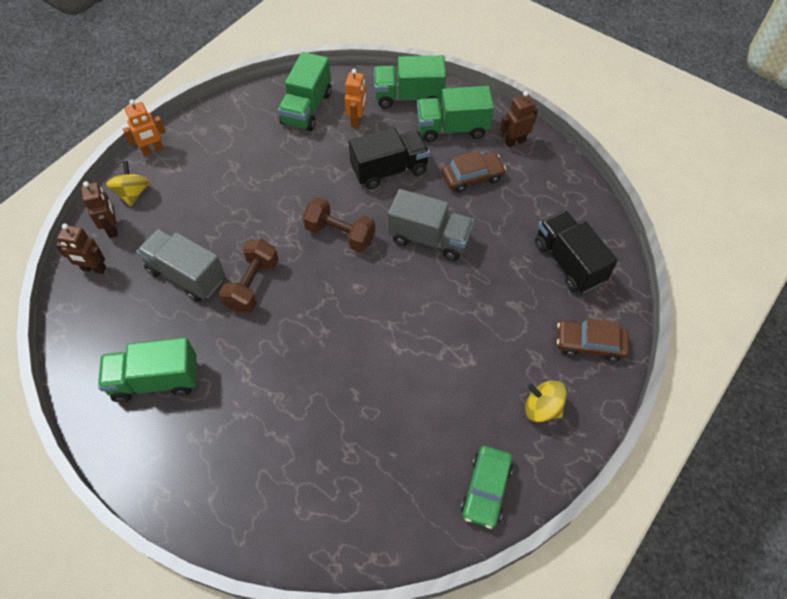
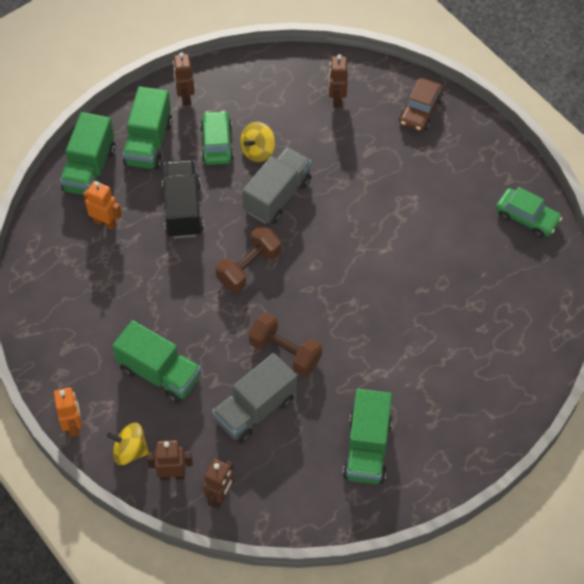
camera: 75 degrees left, 0 degrees up
green truck [278,52,332,131] -> green truck moved to [112,320,201,403]
brown car [442,151,506,193] -> green car [200,110,234,165]
yellow spinning top [525,380,567,422] -> yellow spinning top moved to [240,122,275,162]
black truck [535,210,618,293] -> brown robot [329,54,348,108]

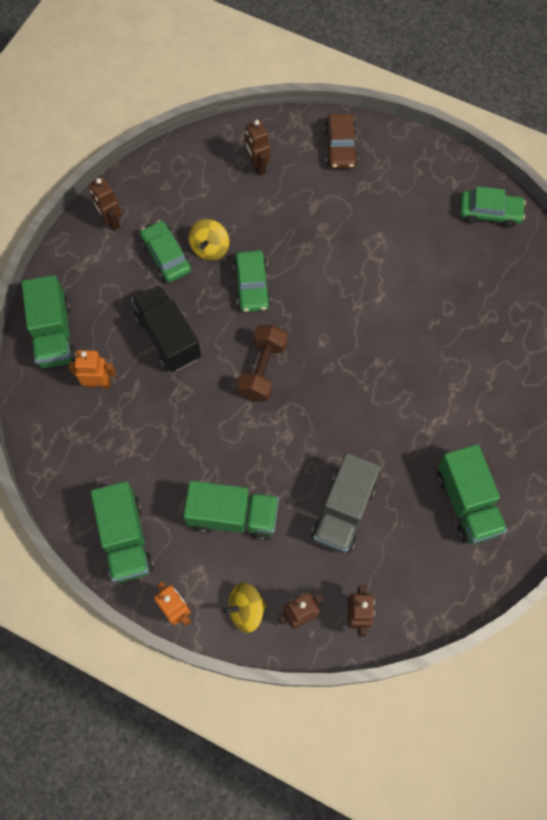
camera: 25 degrees left, 10 degrees up
green truck [123,86,172,170] -> green truck moved to [91,481,154,583]
grey truck [242,147,312,224] -> green car [233,250,271,312]
brown dumbbell [249,313,322,376] -> none

